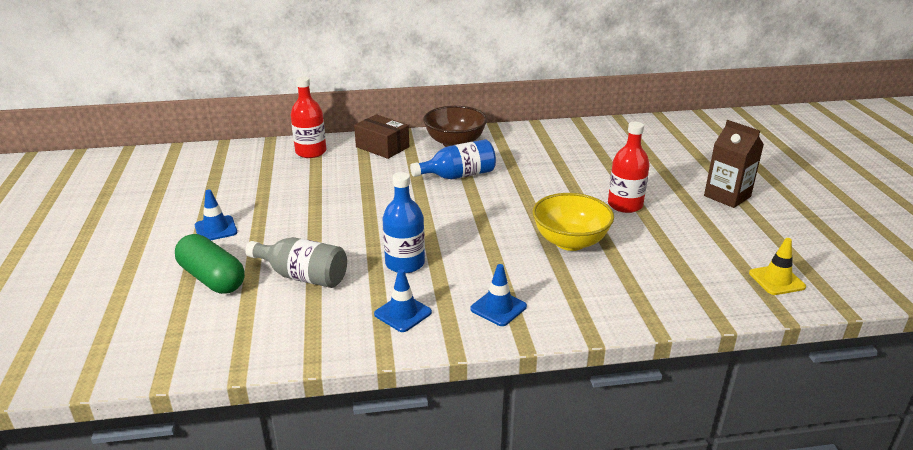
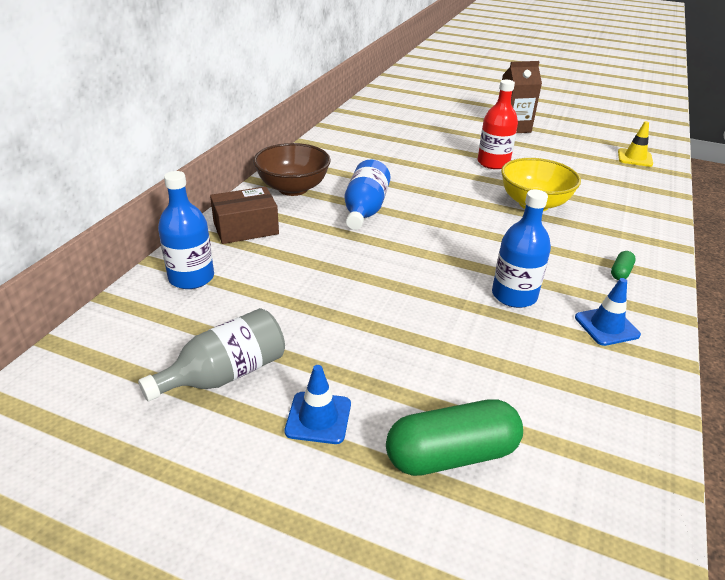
camera: 60 degrees left, 5 degrees up
grey bottle [245,237,347,288] -> grey bottle moved to [138,308,285,401]
red bottle [291,76,326,158] -> blue bottle [158,171,214,289]
blue traffic cone [470,264,527,326] -> green capsule [611,251,636,280]

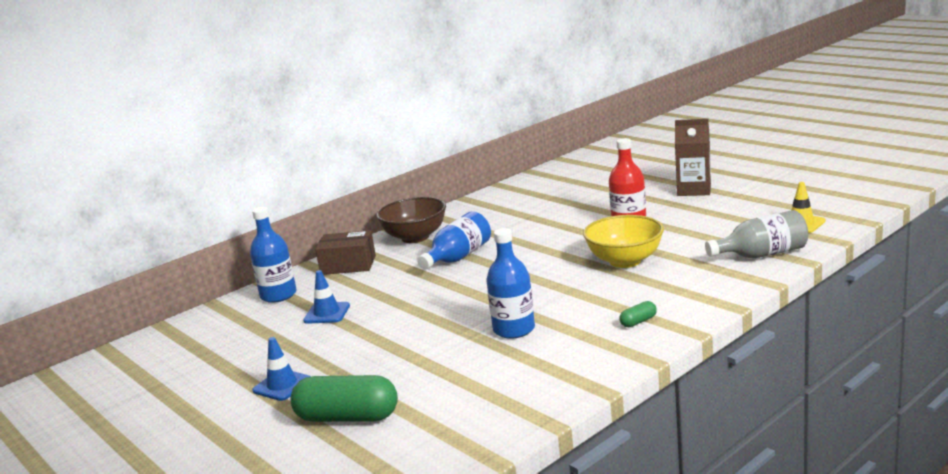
camera: 30 degrees right, 15 degrees down
grey bottle [138,308,285,401] -> grey bottle moved to [705,210,808,259]
blue traffic cone [575,278,641,346] -> blue traffic cone moved to [303,270,350,324]

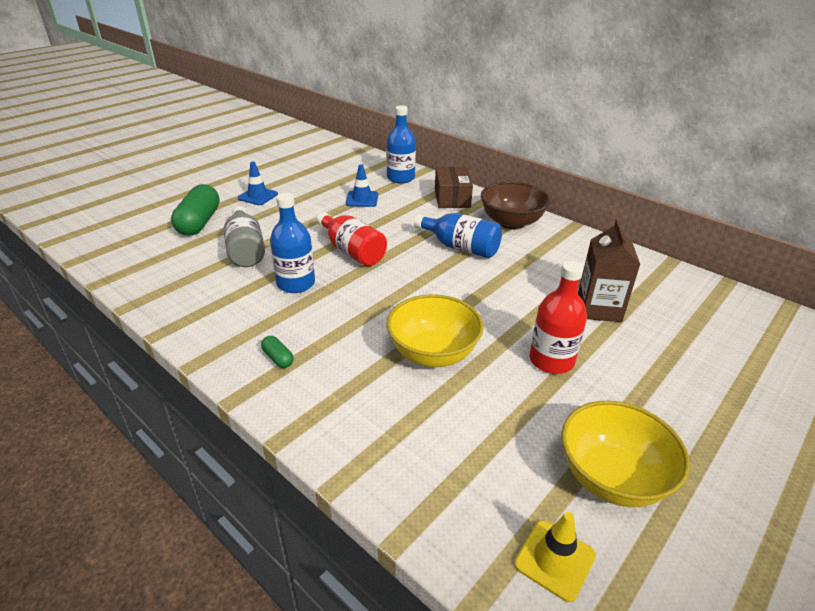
camera: 80 degrees right, 15 degrees up
brown carton [675,119,711,196] -> brown carton moved to [578,219,640,322]
grey bottle [705,210,808,259] -> grey bottle moved to [224,206,265,267]
none -> red bottle [316,212,387,266]
none -> yellow bowl [561,401,690,507]

